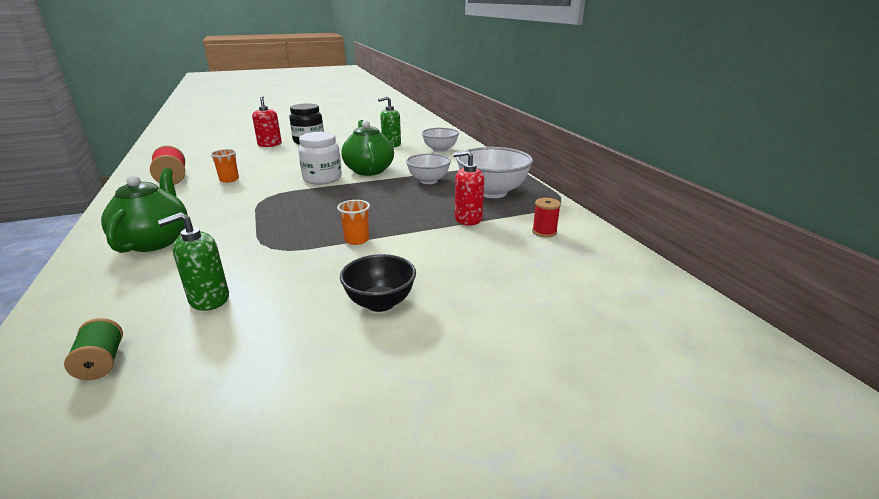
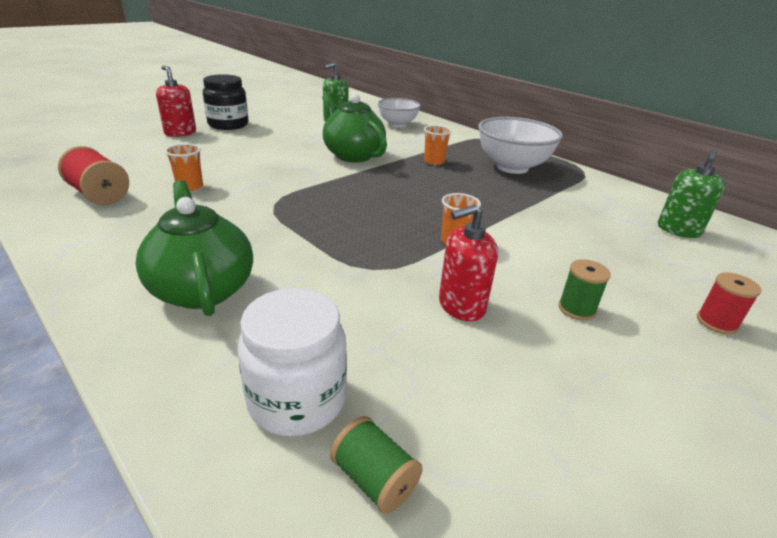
camera: 25 degrees left, 5 degrees up
green soap dispenser [158,212,229,311] -> green soap dispenser moved to [658,150,725,238]
white jar [298,132,342,185] -> white jar moved to [237,288,347,437]
black bowl [340,254,416,312] -> green spool [558,259,611,321]
white bowl [406,153,451,184] -> orange cup [424,125,452,165]
red soap dispenser [453,150,484,226] -> red soap dispenser moved to [439,205,498,321]
red spool [532,198,561,237] -> red spool moved to [697,272,762,335]

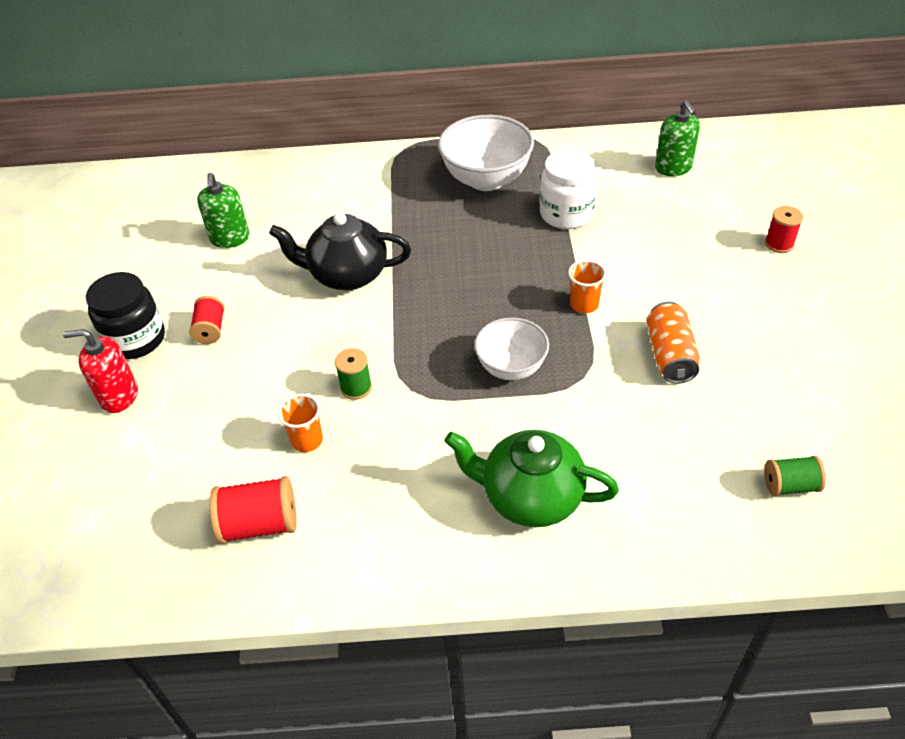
camera: 45 degrees left, 15 degrees up
white jar [237,288,347,437] -> white jar moved to [540,149,598,229]
green teapot [322,93,387,162] -> black teapot [269,212,411,290]
white bowl [378,98,421,127] -> white bowl moved to [474,317,549,380]
orange cup [424,125,452,165] -> none
red soap dispenser [439,205,498,321] -> orange can [647,302,700,384]
green spool [558,259,611,321] -> green spool moved to [335,348,372,400]
none -> red spool [189,296,225,344]

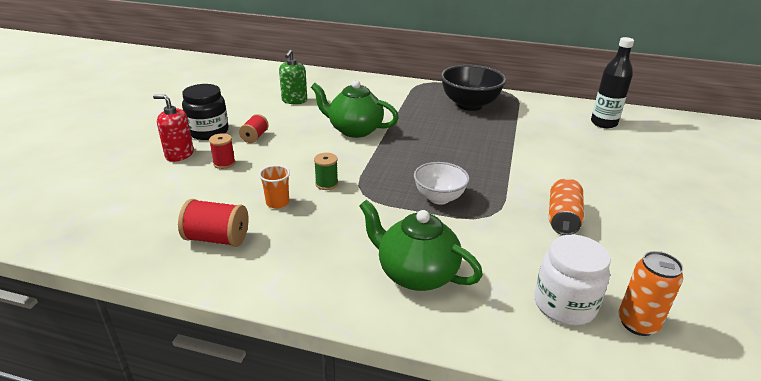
camera: 15 degrees right, 15 degrees down
black teapot [269,212,411,290] -> green teapot [311,80,399,138]
white bowl [438,115,534,191] -> black bowl [441,65,506,111]
white jar [540,149,598,229] -> white jar moved to [535,235,611,325]
orange cup [568,260,607,313] -> none
green soap dispenser [655,100,700,176] -> black bottle [591,37,634,128]
green spool [764,456,826,496] -> orange can [618,251,683,336]
red spool [765,206,803,253] -> red spool moved to [209,133,235,169]

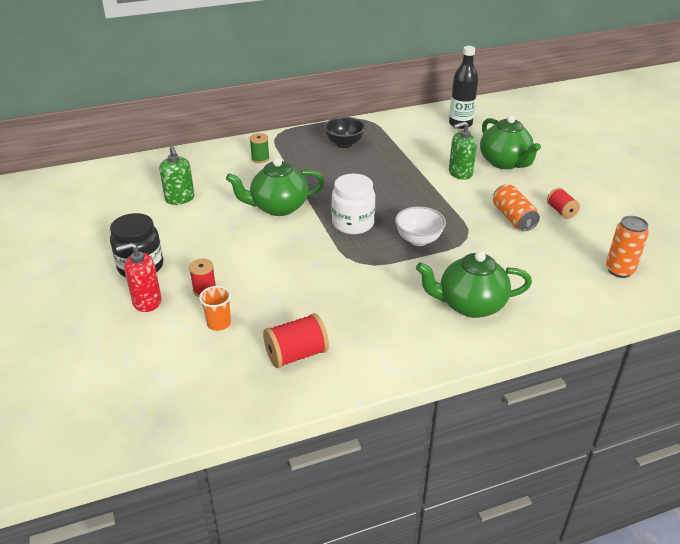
camera: 35 degrees left, 5 degrees up
red spool [239,114,269,143] -> red spool moved to [547,188,580,219]
orange cup [259,165,290,209] -> orange cup moved to [199,286,231,331]
green spool [314,153,338,190] -> green spool moved to [249,133,270,163]
black bowl [441,65,506,111] -> black bowl [324,117,365,148], size x0.64
white jar [535,235,611,325] -> white jar moved to [332,174,375,234]
none -> green soap dispenser [449,121,477,180]
none -> green teapot [480,115,541,169]

